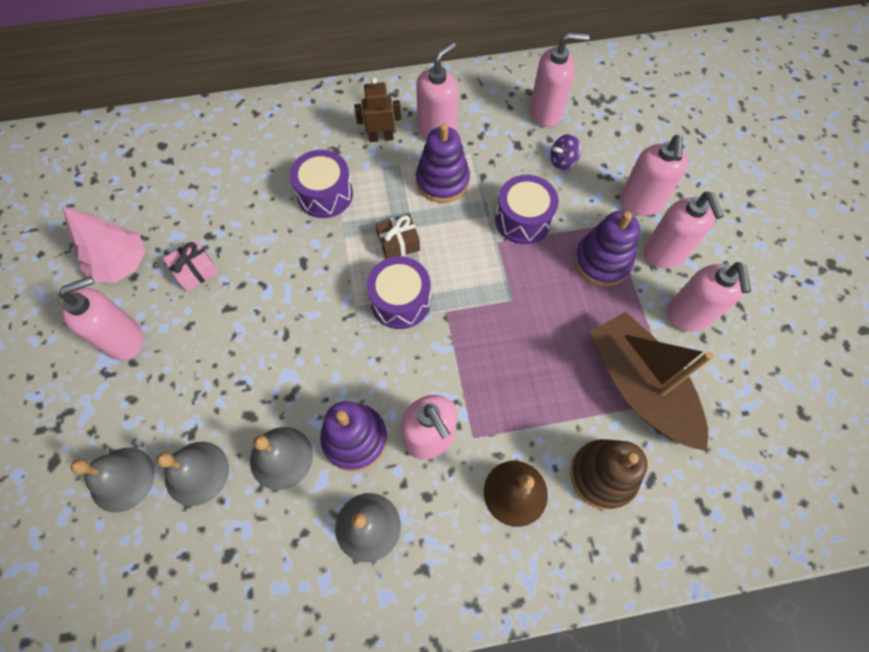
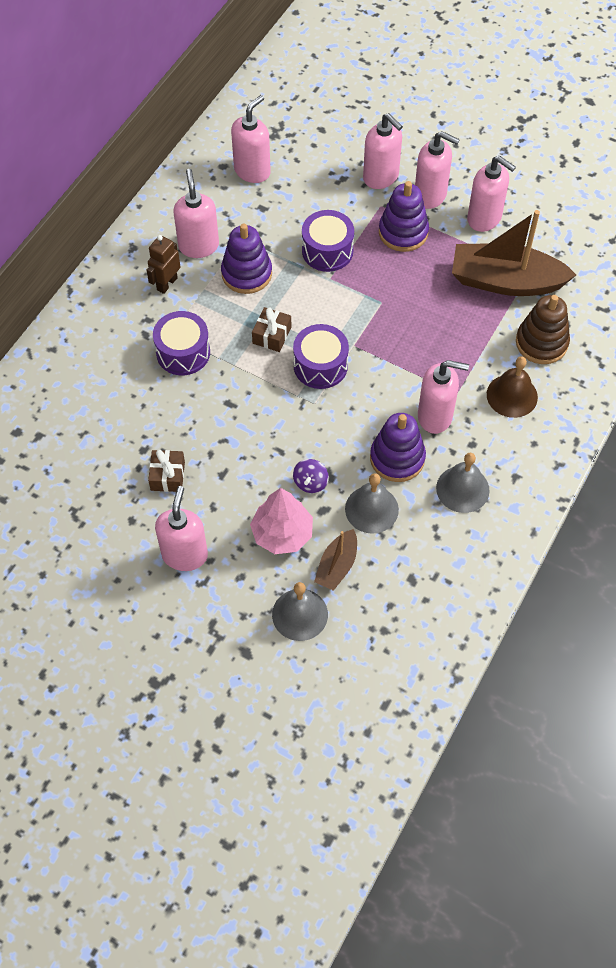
camera: 50 degrees left, 5 degrees down
pink tree [63,207,145,283] -> pink tree moved to [250,488,313,554]
grey bell [156,442,229,506] -> brown boat [314,529,357,591]
pink gift [163,239,219,291] -> brown gift [148,450,185,492]
purple spinning top [550,134,581,170] -> purple spinning top moved to [293,459,329,493]

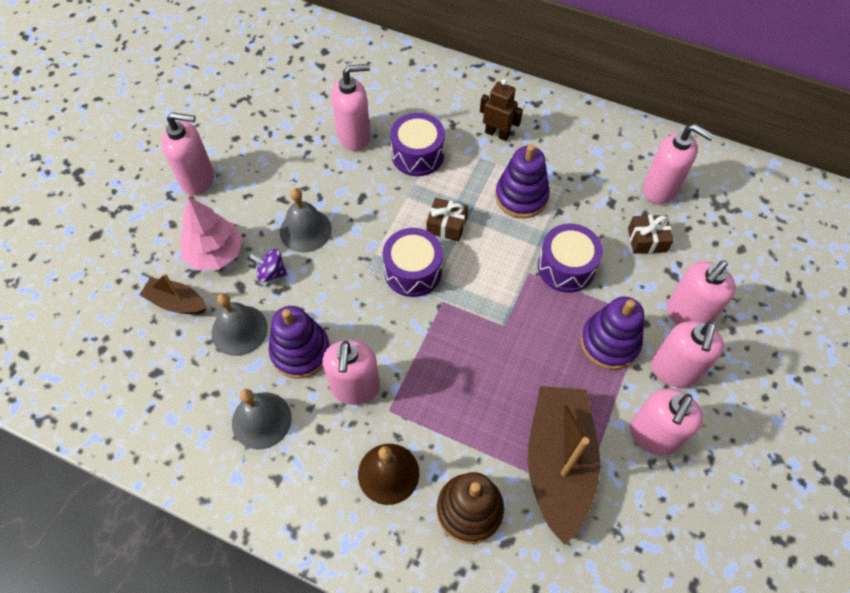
camera: 85 degrees right, 0 degrees up
brown gift [148,450,185,492] -> brown gift moved to [628,215,674,254]
pink soap dispenser [174,169,219,258] -> pink soap dispenser moved to [331,64,371,151]
grey bell [272,582,328,641] -> grey bell moved to [280,188,332,253]

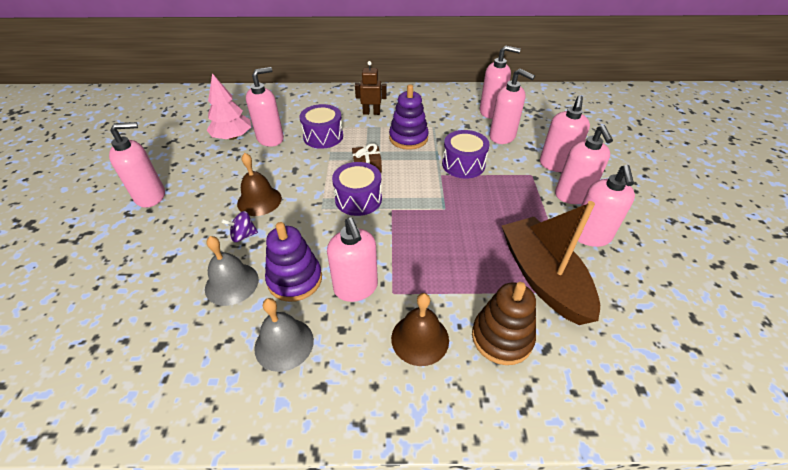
camera: 25 degrees left, 15 degrees down
brown boat [139,273,207,314] -> none
pink tree [181,197,243,270] -> pink tree moved to [207,73,251,140]
grey bell [280,188,332,253] -> brown bell [237,153,282,216]
purple stacking toy [580,296,644,370] -> none
brown gift [628,215,674,254] -> pink soap dispenser [490,69,535,144]

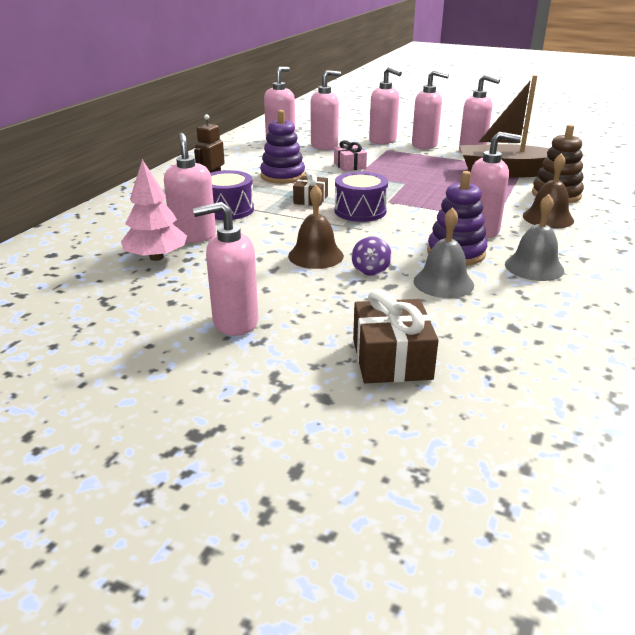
camera: 65 degrees left, 15 degrees down
pink soap dispenser [109,122,165,208] -> pink soap dispenser turned 105 degrees counterclockwise [193,202,259,336]
purple drum [442,130,489,178] -> pink gift [334,140,367,172]
none -> brown gift [353,289,439,383]

